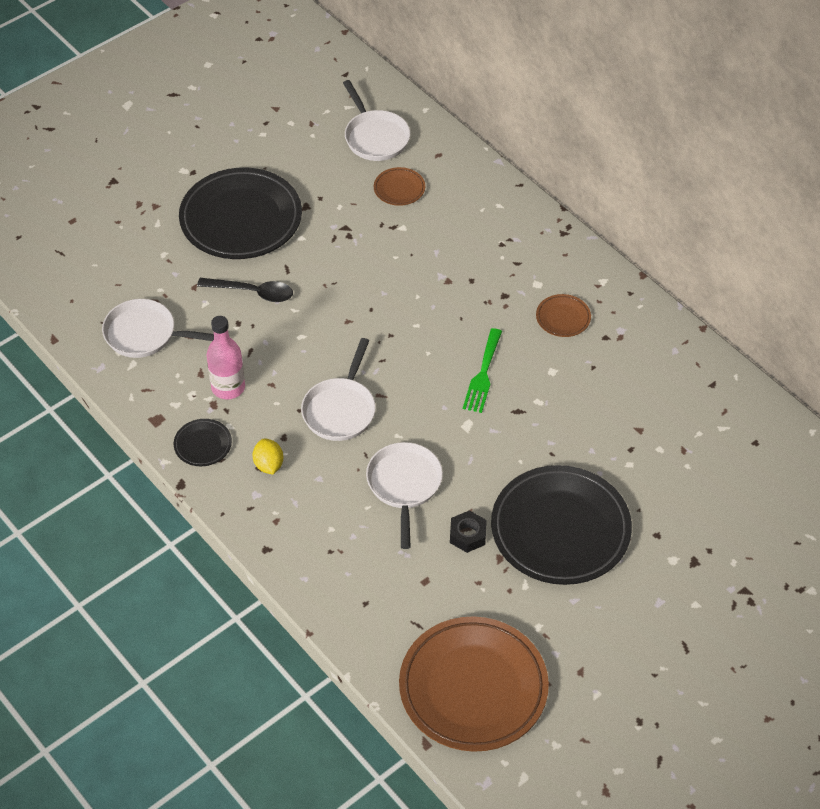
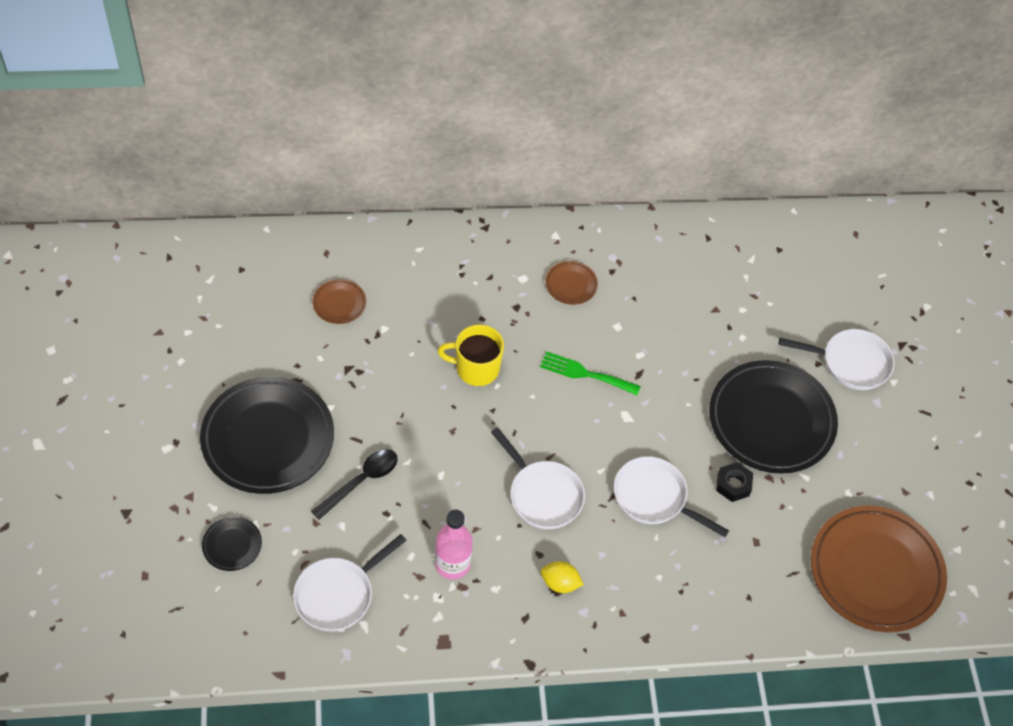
camera: 60 degrees left, 5 degrees up
black plate [174,419,232,466] -> black plate moved to [202,516,262,571]
white pan [343,80,410,161] -> white pan moved to [779,329,895,390]
green fork [463,328,502,413] -> green fork turned 150 degrees clockwise [540,351,641,395]
none -> yellow mug [438,324,504,386]

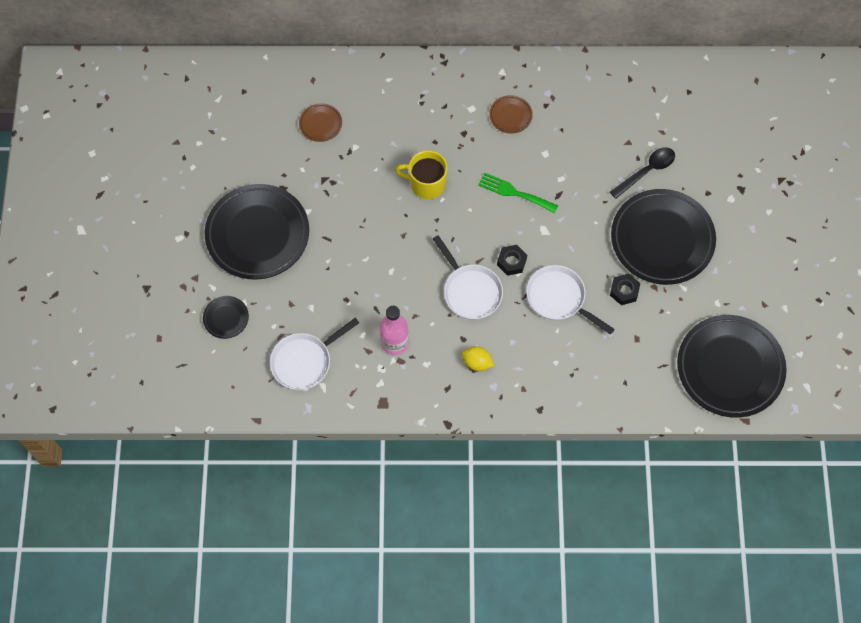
camera: 10 degrees right, 10 degrees up
black spoon [311,449,398,520] -> black spoon moved to [610,147,675,199]
white pan [779,329,895,390] -> none
brown plate [811,505,947,633] -> black plate [677,315,787,418]
none -> black nut [497,245,527,276]

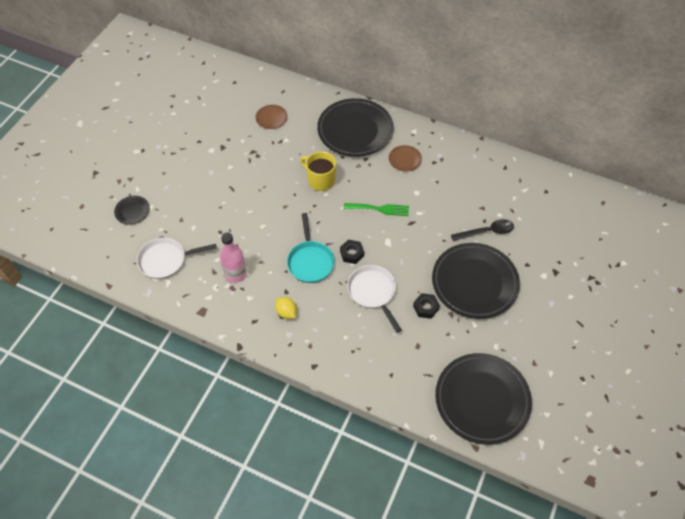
camera: 25 degrees right, 10 degrees down
black plate [205,184,309,280] -> black plate moved to [317,98,394,157]
white pan [433,235,503,320] -> turquoise pan [287,213,335,283]
green fork [478,173,558,213] -> green fork turned 135 degrees clockwise [344,203,409,216]

